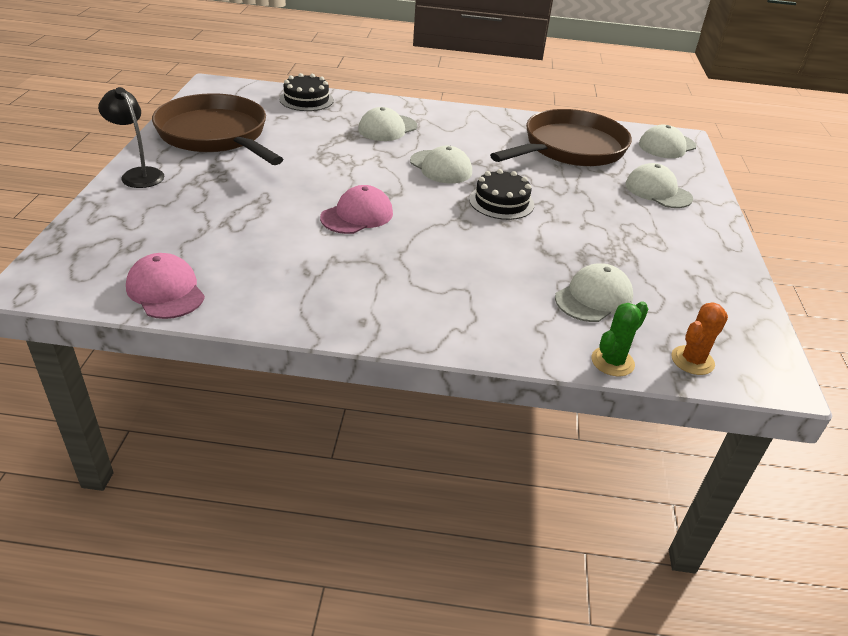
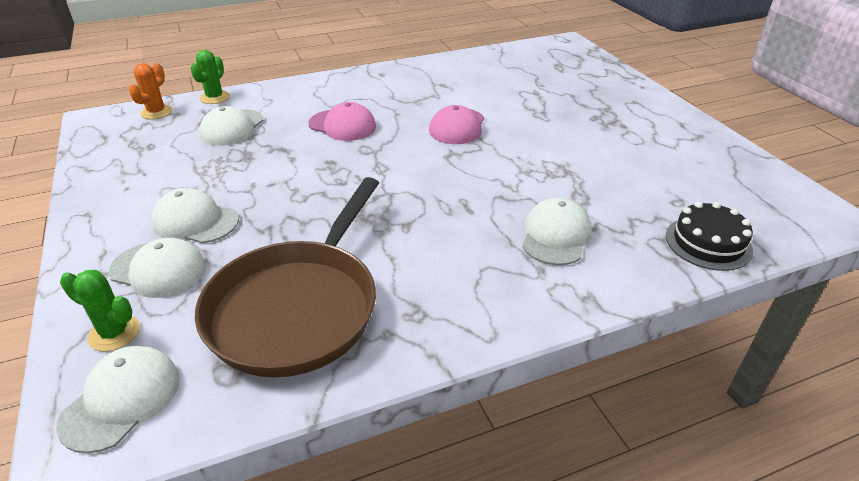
camera: 155 degrees right, 0 degrees up
black lamp [98,87,164,188] -> none
pink cap [126,253,205,319] -> pink cap moved to [308,102,376,141]
brown pan [152,93,283,165] -> none
white cap [410,146,472,184] -> white cap moved to [151,188,239,243]
black cake [469,169,534,220] -> none
none -> green cactus [60,270,140,351]

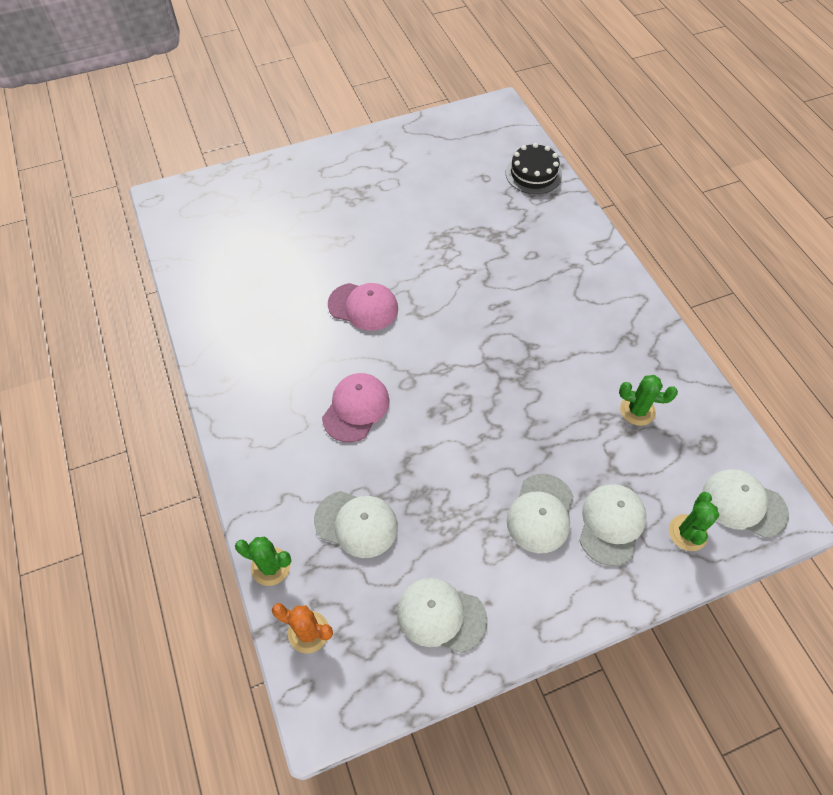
camera: 90 degrees left, 20 degrees up
brown pan [195,177,379,378] -> green cactus [619,375,678,426]
white cap [522,198,592,265] -> white cap moved to [397,578,488,653]

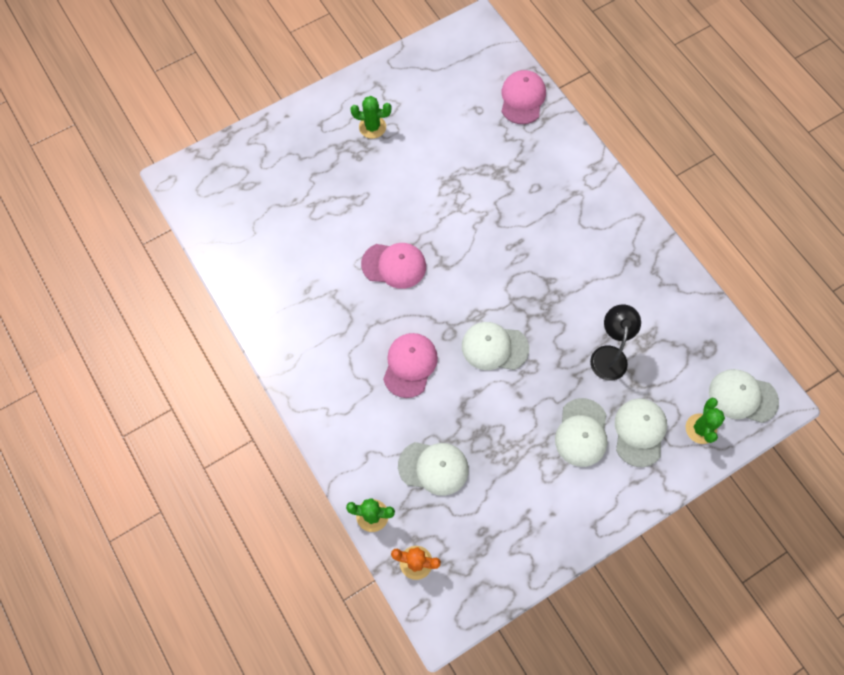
camera: 10 degrees left, 10 degrees up
white cap [397,578,488,653] -> white cap moved to [462,322,529,370]
black cake [506,143,562,194] -> pink cap [501,70,546,124]
green cactus [619,375,678,426] -> green cactus moved to [350,96,391,139]
none -> black lamp [590,305,641,381]

